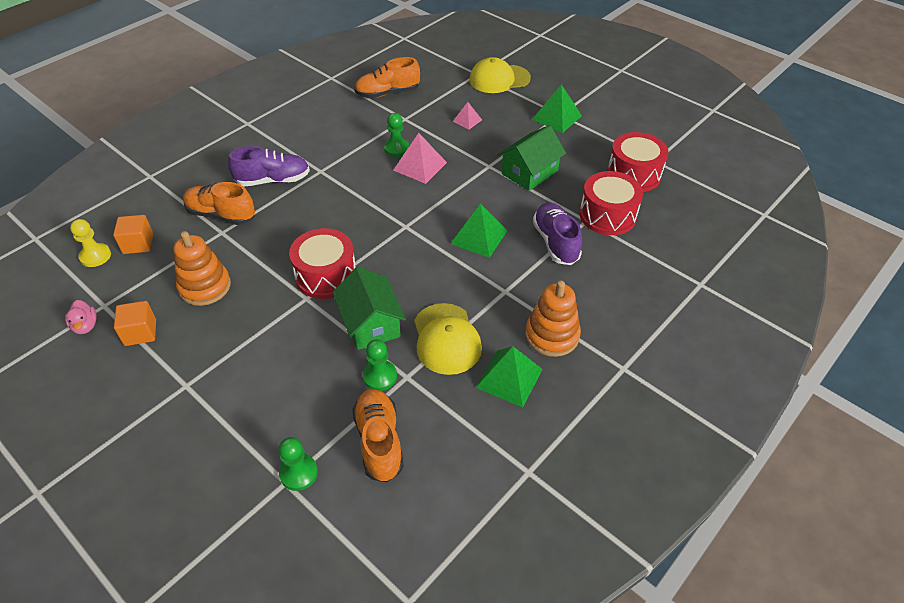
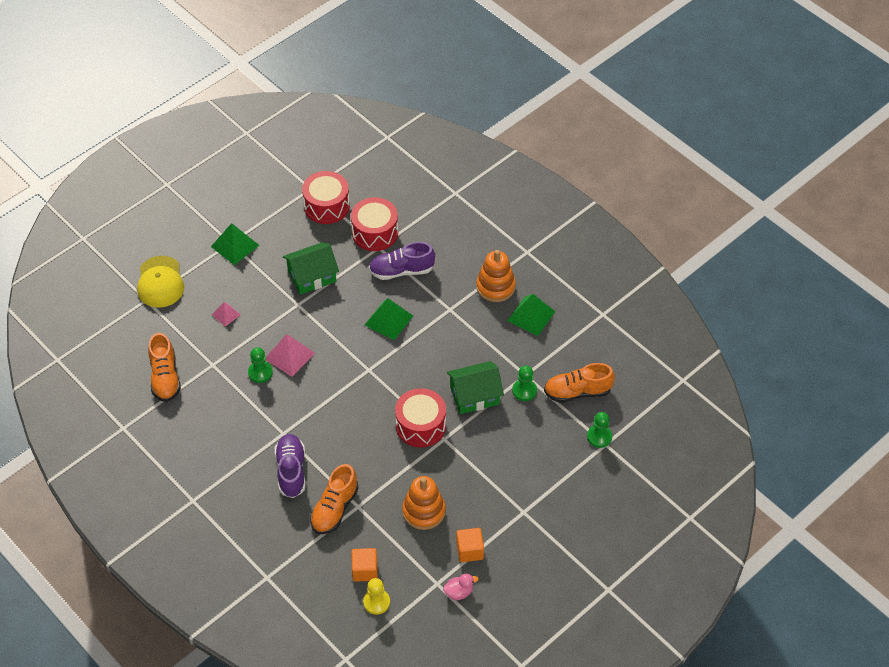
camera: 85 degrees left, 5 degrees up
yellow cap [414,303,482,375] -> none
green house [498,125,566,191] -> green house turned 75 degrees counterclockwise [283,242,339,295]

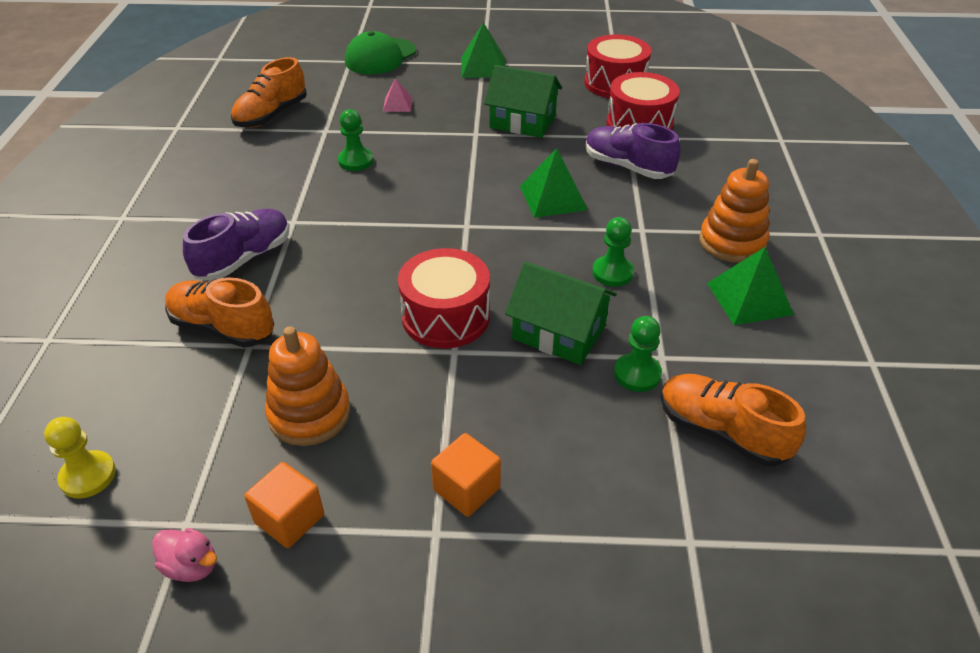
camera: 45 degrees right, 10 degrees down
yellow cap [137,256,184,308] -> green cap [345,31,416,74]
pink pyramid [266,334,315,377] -> none
orange shoe [310,464,359,534] -> orange shoe turned 45 degrees clockwise [165,278,274,347]
orange cube [351,548,378,582] -> orange cube moved to [431,433,501,517]
green pawn [587,412,612,448] -> green pawn moved to [592,217,634,287]

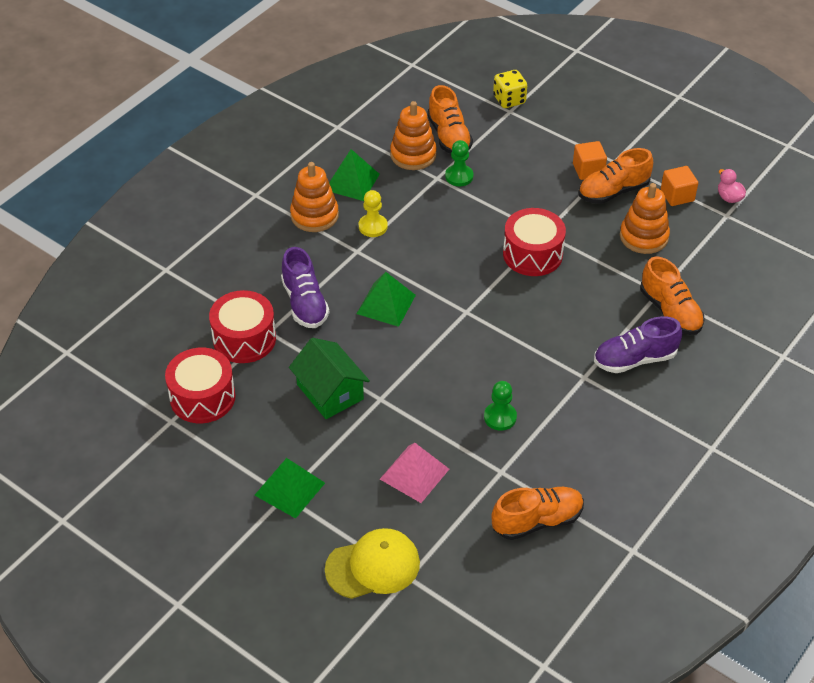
camera: 145 degrees left, 5 degrees up
yellow pawn [44,417,116,498] -> yellow pawn moved to [359,190,388,237]
green cap [345,31,416,74] -> yellow cap [325,528,420,599]
pink pyramid [383,78,412,112] -> pink pyramid [380,443,449,503], size x1.71
green house [505,262,617,365] -> none
green pawn [592,217,634,287] -> none
none -> orange stacking toy [390,101,437,170]
none -> yellow dice [493,70,527,108]
none -> orange shoe [579,148,653,204]

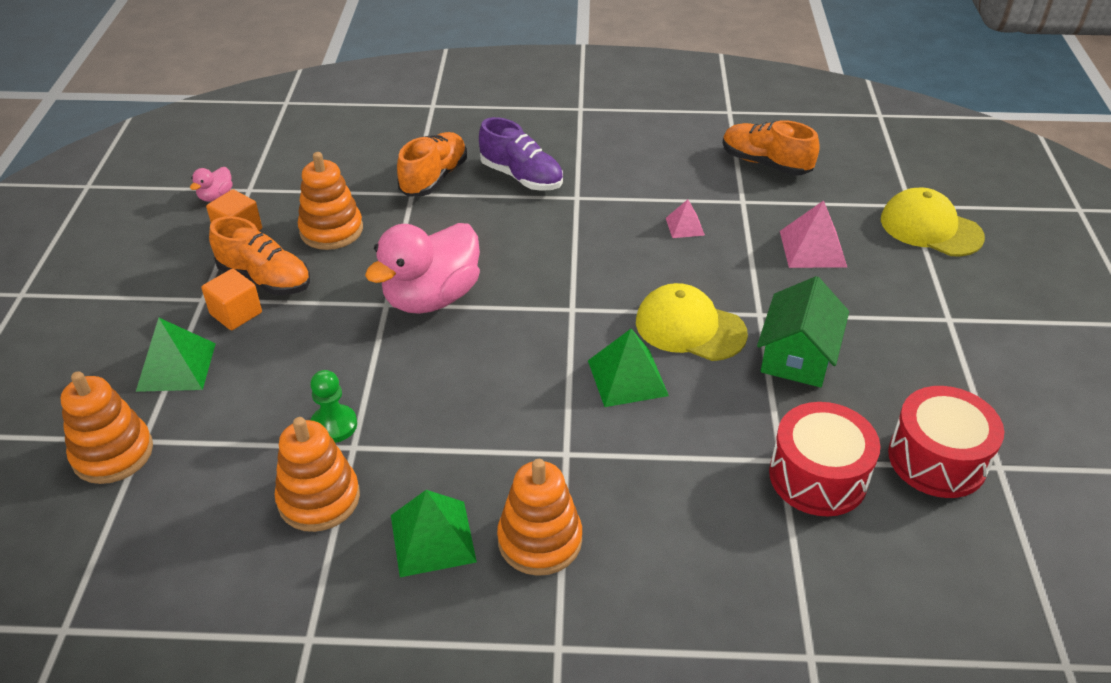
camera: 125 degrees left, 5 degrees down
green pyramid [255,458,325,519] -> green pyramid moved to [136,318,216,392]
purple shoe [281,247,330,328] -> none
yellow pawn [359,190,388,237] -> none
orange shoe [427,85,473,154] -> none
green pawn [484,381,517,431] -> pink pyramid [666,199,705,238]
yellow dice [493,70,527,108] -> orange stacking toy [61,371,153,484]
red drum [503,208,566,276] -> pink duck [365,223,480,314]
none -> yellow cap [636,283,748,361]

